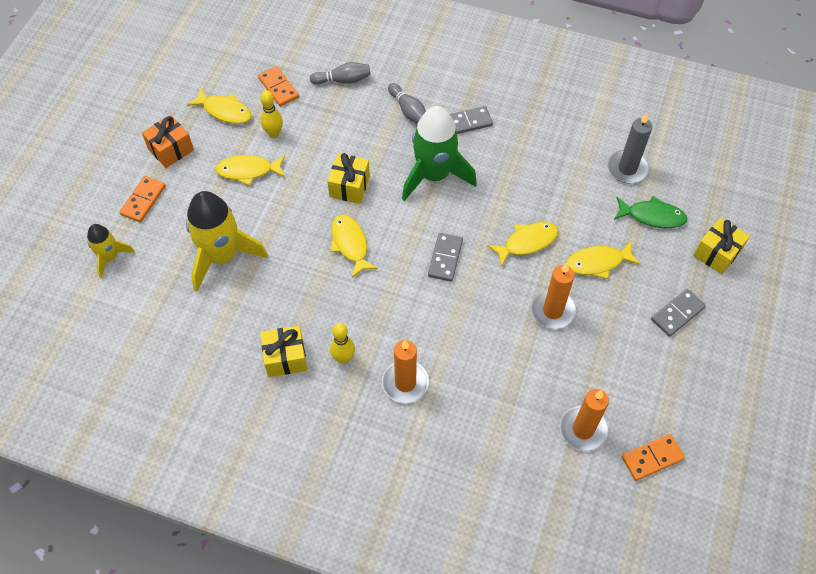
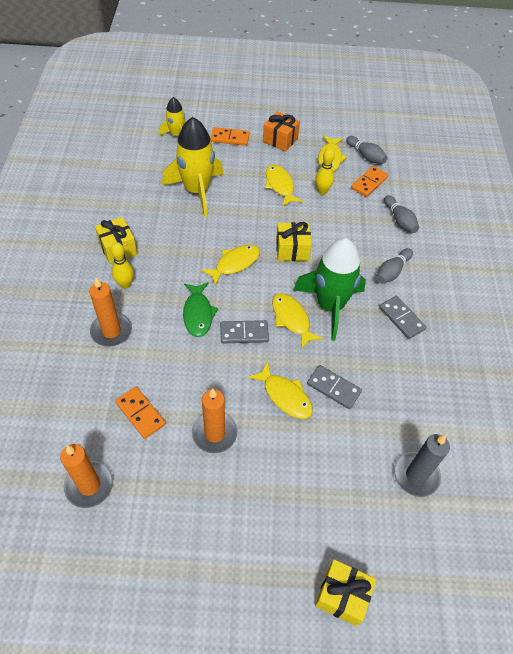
camera: 70 degrees right, 5 degrees down
yellow fish [566,242,641,279] -> yellow fish moved to [272,293,323,349]
green fish [614,196,688,228] -> green fish moved to [183,282,218,337]
orange domino [622,434,685,481] -> orange domino moved to [115,387,166,439]
grey domino [651,289,706,337] -> grey domino moved to [307,365,362,409]
none -> grey bowling pin [346,136,388,164]

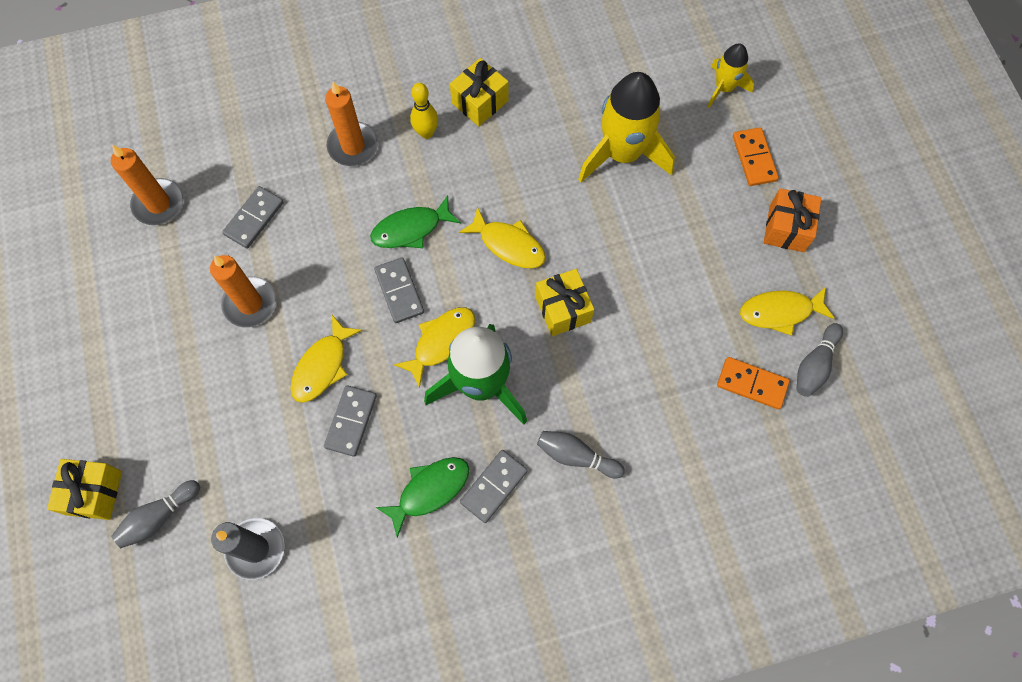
camera: 75 degrees right, 15 degrees up
orange domino [115,387,166,439] -> grey domino [222,186,284,249]
yellow fish [265,165,303,207] -> none
yellow bowling pin [315,148,335,195] -> none
grey bowling pin [384,195,419,233] -> grey bowling pin moved to [111,480,200,548]
none -> green fish [376,457,469,538]

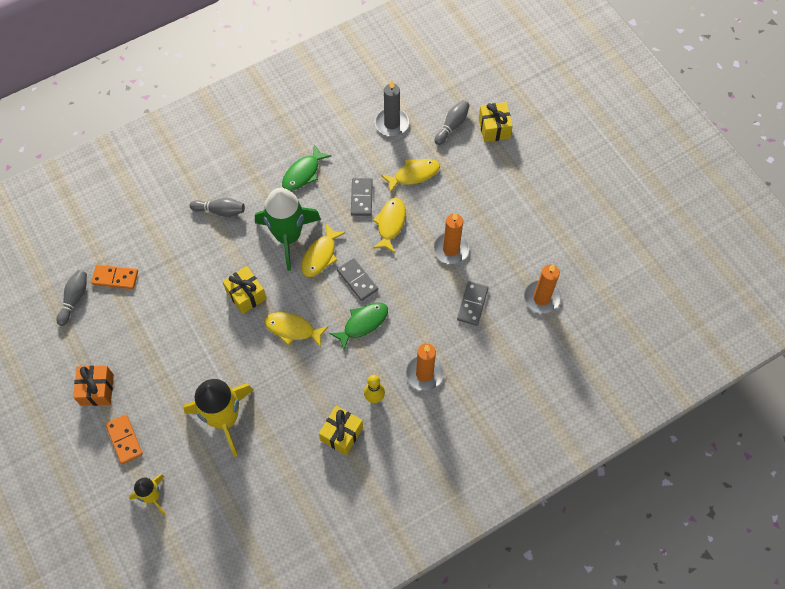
camera: 165 degrees right, 5 degrees down
grey domino [460,450,528,523] -> none
yellow fish [740,287,835,336] -> yellow fish moved to [381,159,440,193]

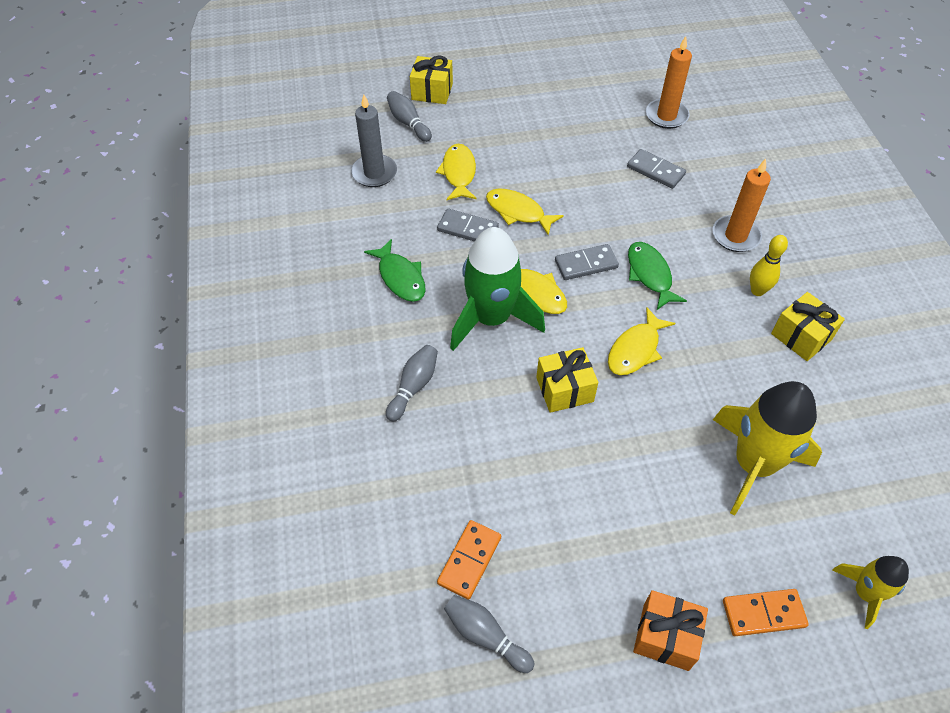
camera: 70 degrees left, 10 degrees down
orange candle [433,213,470,264] -> none

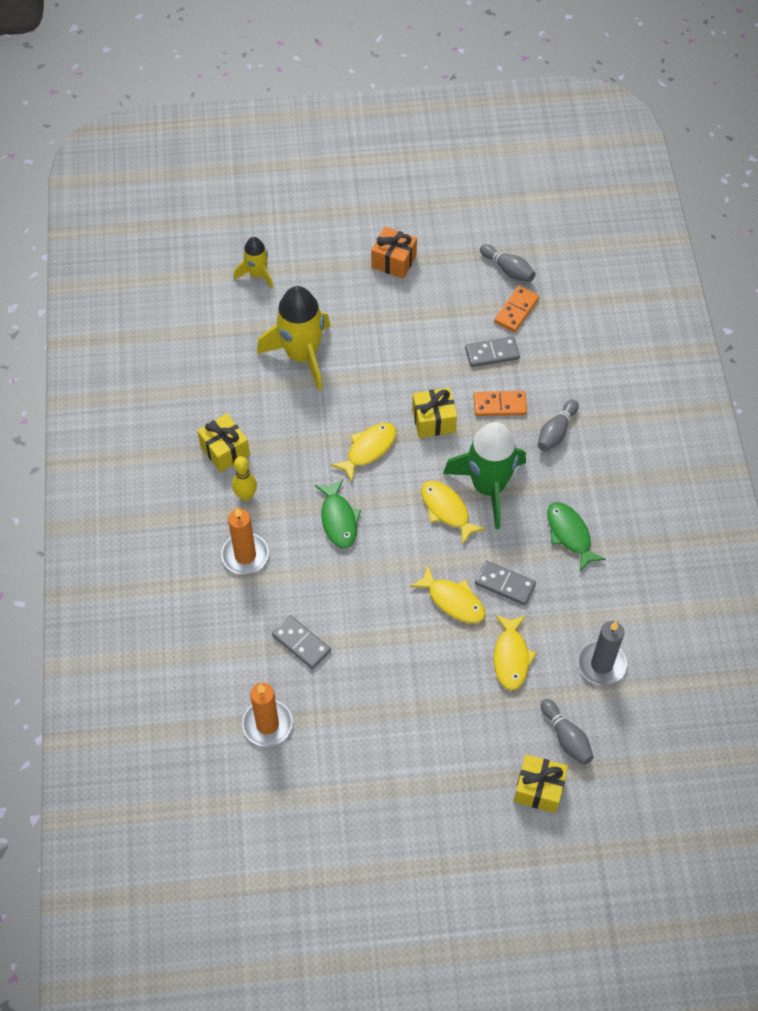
camera: 175 degrees left, 5 degrees up
grey domino [555,244,619,280] -> grey domino moved to [465,337,520,367]
orange domino [723,589,809,636] -> orange domino moved to [474,391,527,416]

